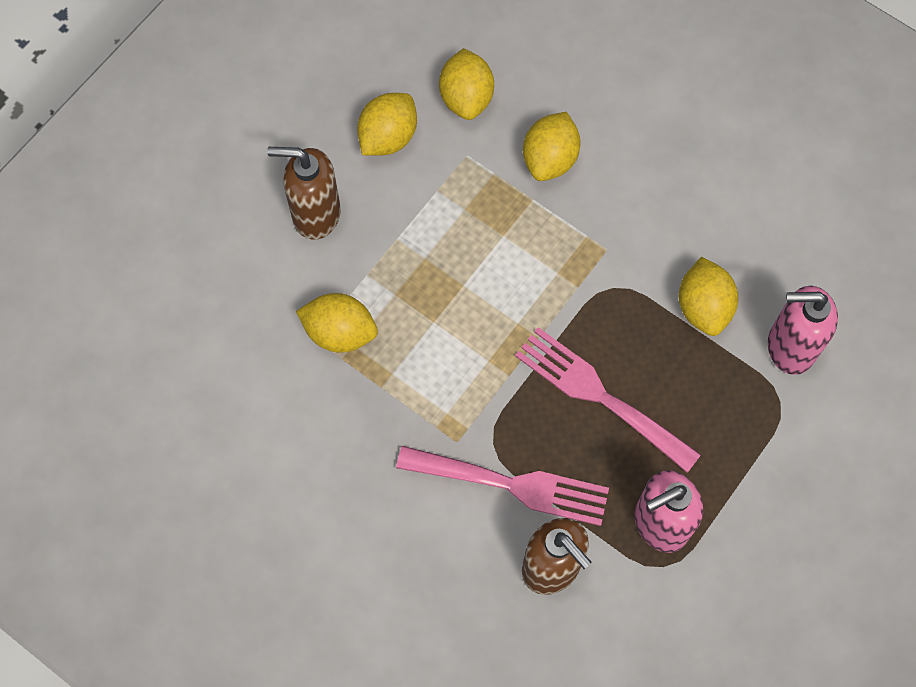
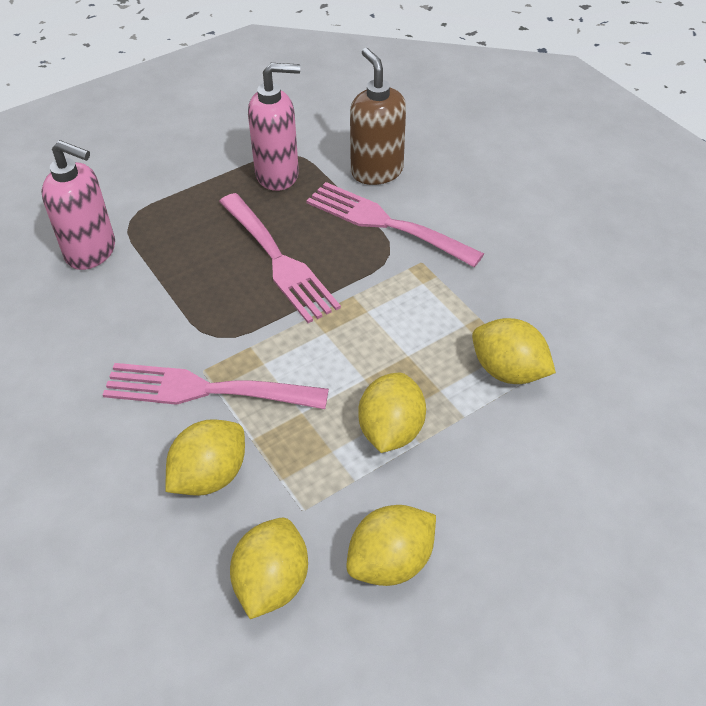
camera: 160 degrees left, 20 degrees down
brown soap dispenser [267,147,341,240] -> none
yellow lemon [679,257,738,336] -> yellow lemon moved to [358,373,426,453]
none -> pink fork [102,363,329,409]

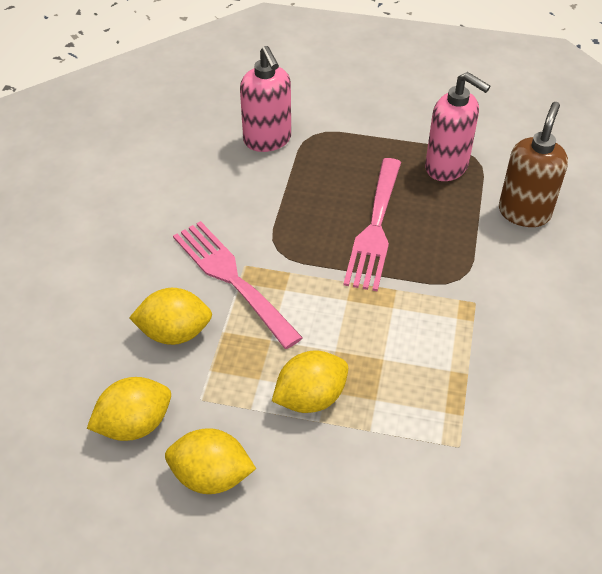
camera: 45 degrees right, 0 degrees up
pink fork [306,182,484,267] -> none
yellow lemon [472,318,556,384] -> none

